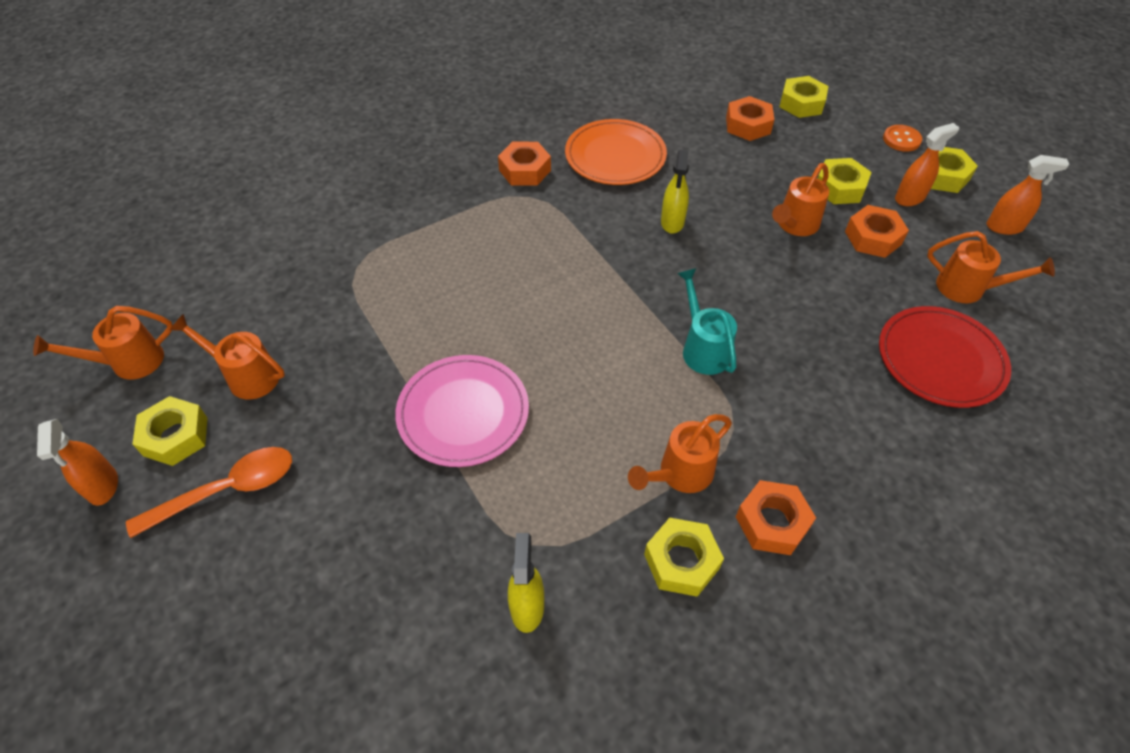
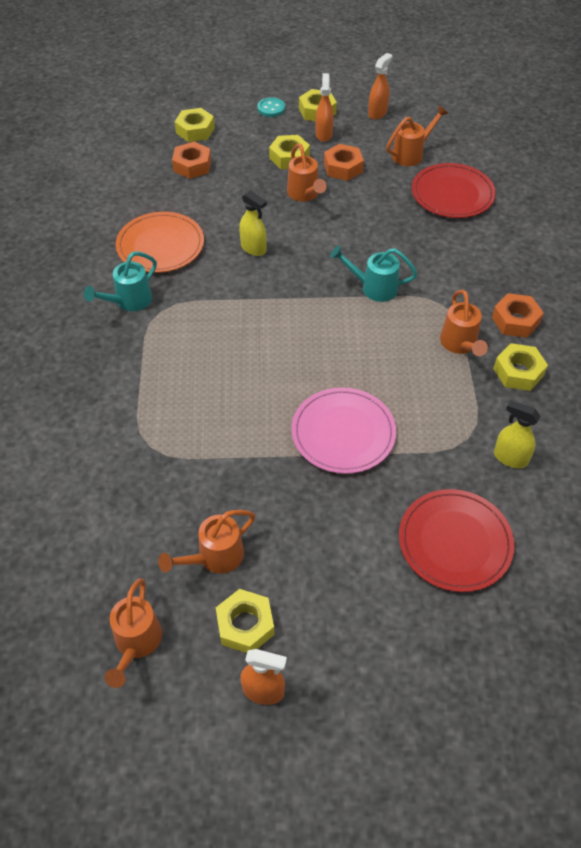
camera: 60 degrees left, 0 degrees up
orange spoon [126,447,292,538] -> none
orange nut [498,142,551,186] -> turquoise watering can [83,251,157,311]
orange button [883,125,922,152] -> turquoise button [257,97,285,117]
none -> red plate [399,489,515,592]

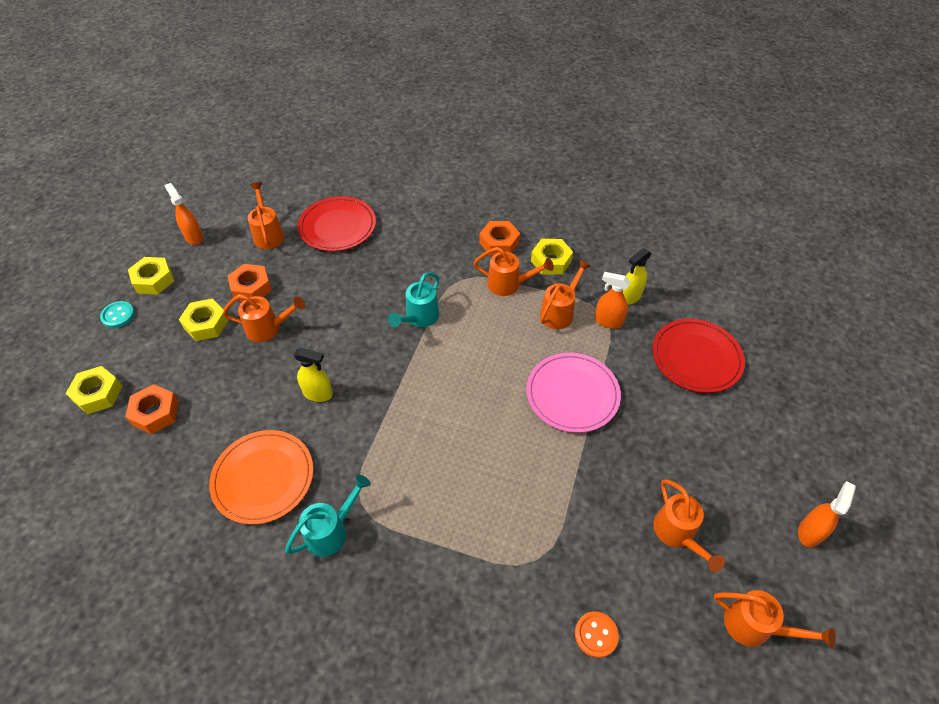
camera: 70 degrees left, 0 degrees up
turquoise watering can [83,251,157,311] -> turquoise watering can turned 105 degrees counterclockwise [285,474,371,557]
yellow nut [216,589,274,653] -> none
yellow spray bottle [239,190,267,256] -> yellow spray bottle turned 45 degrees clockwise [294,347,333,402]
orange spray bottle [316,73,334,142] -> orange spray bottle moved to [595,272,630,329]
none -> orange watering can [540,260,591,329]
none -> orange button [575,612,619,658]

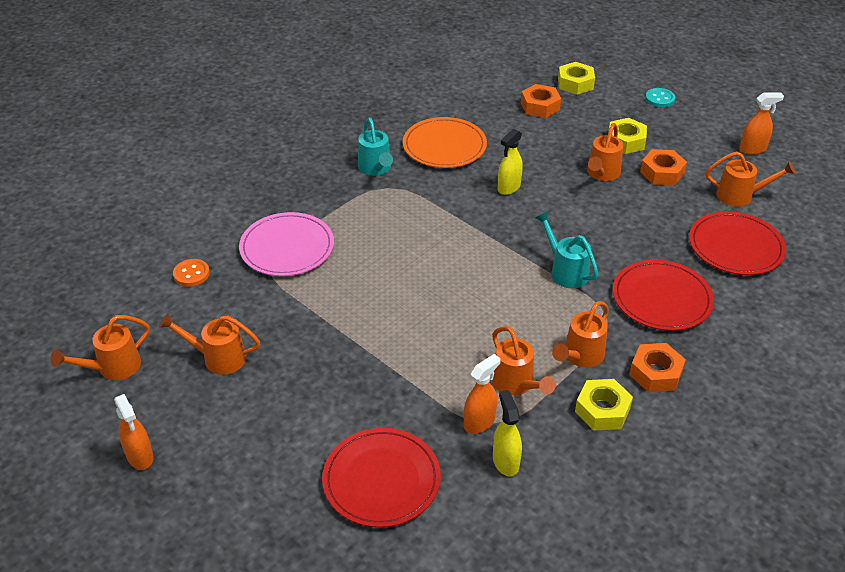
camera: 115 degrees right, 10 degrees down
yellow nut [128,257,174,294] -> none
pink plate [526,353,621,433] -> pink plate moved to [239,212,334,276]
none -> red plate [613,260,714,331]

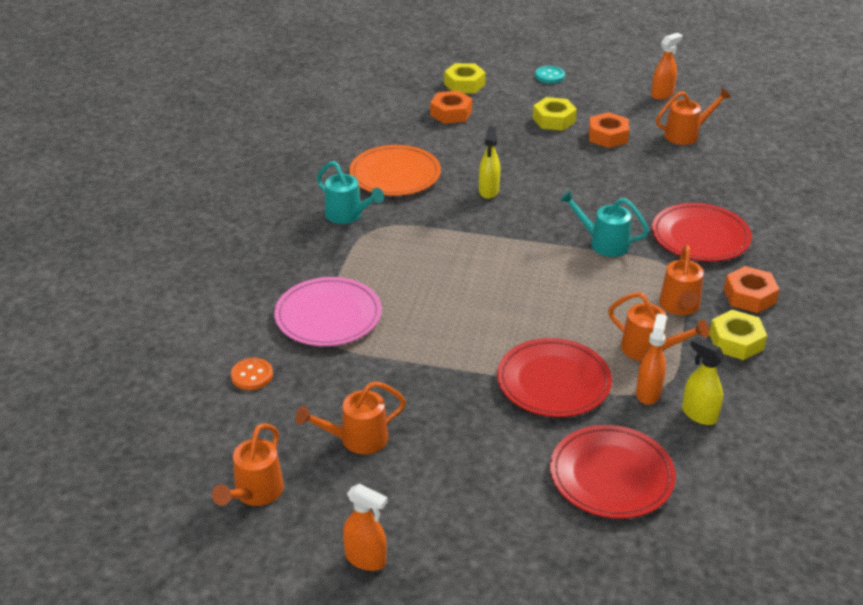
camera: 30 degrees left, 5 degrees down
orange watering can [587,123,623,181] -> none
red plate [689,211,786,275] -> red plate moved to [497,338,612,417]

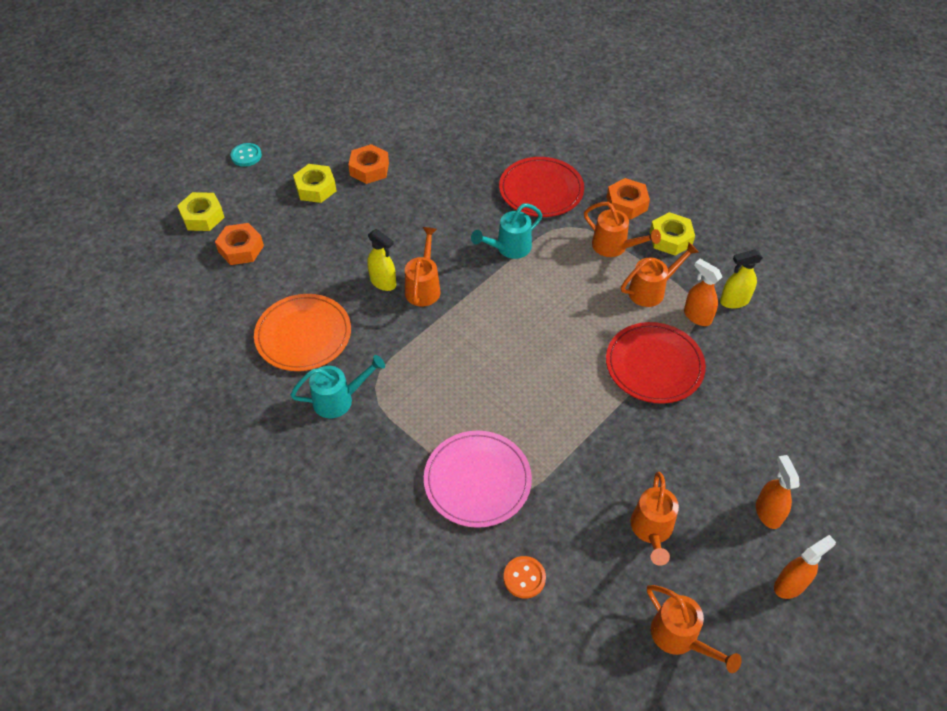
camera: 60 degrees left, 15 degrees up
red plate [550,425,676,519] -> none
orange spray bottle [651,33,682,100] -> orange spray bottle moved to [756,455,800,529]
orange watering can [656,88,731,145] -> orange watering can moved to [405,227,441,307]

